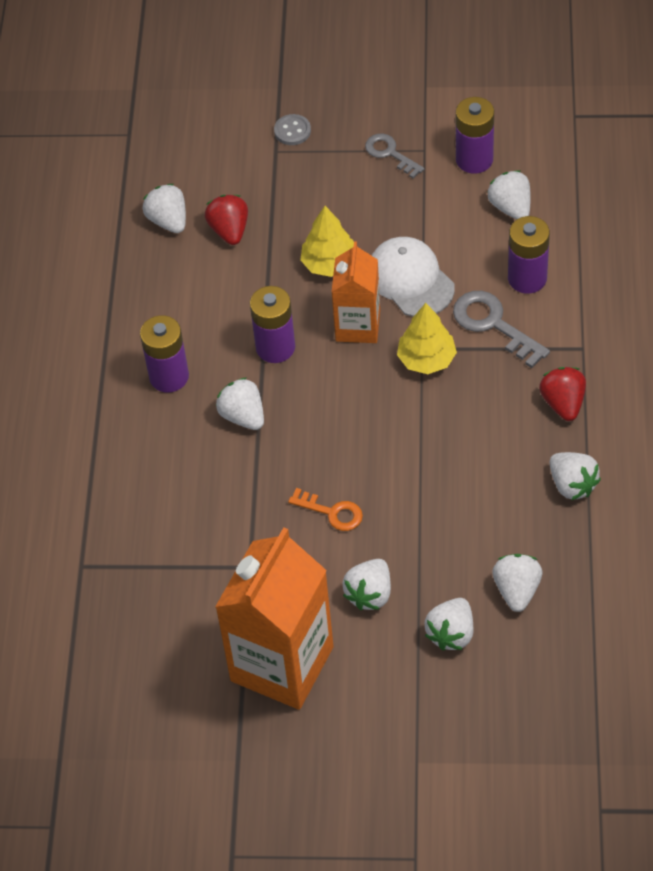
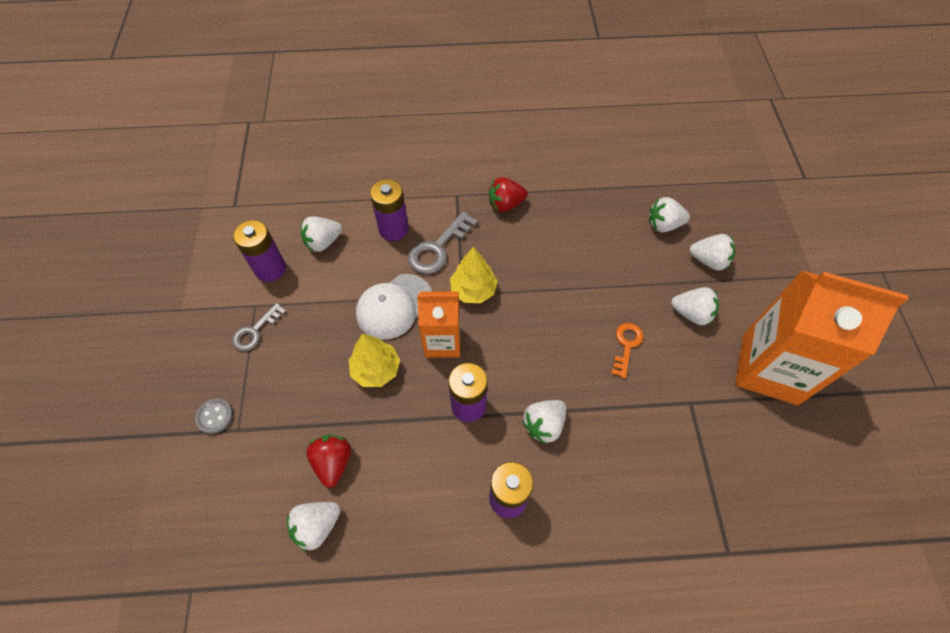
camera: 100 degrees left, 5 degrees up
red strawberry [204,195,248,245] -> red strawberry turned 105 degrees clockwise [306,434,351,488]
white strawberry [550,452,601,500] -> none

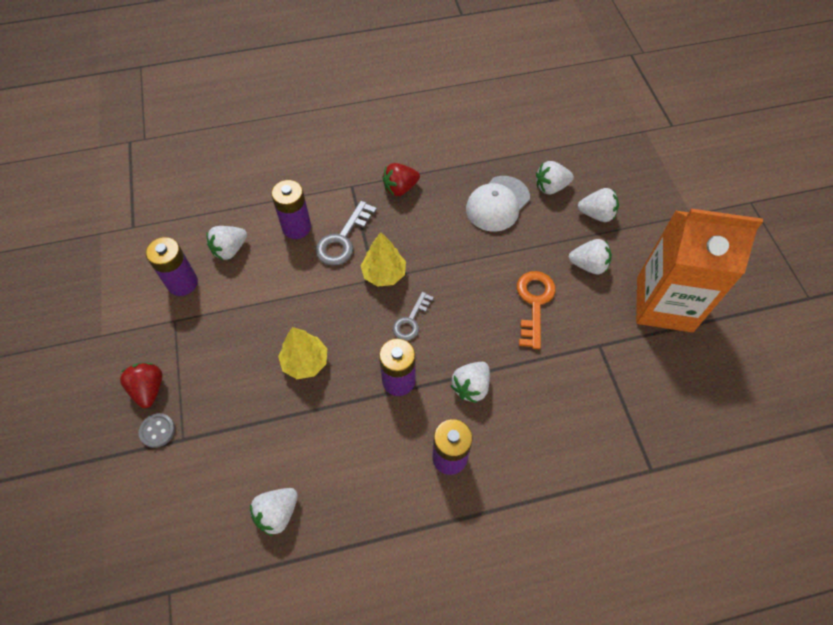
camera: 10 degrees left, 0 degrees up
grey key [232,303,286,351] -> grey key moved to [393,292,434,340]
red strawberry [306,434,351,488] -> red strawberry moved to [120,362,163,408]
white cap [356,274,432,340] -> white cap moved to [466,176,530,232]
orange carton [417,291,460,358] -> none
orange key [611,323,643,378] -> orange key [517,271,556,349], size x1.53

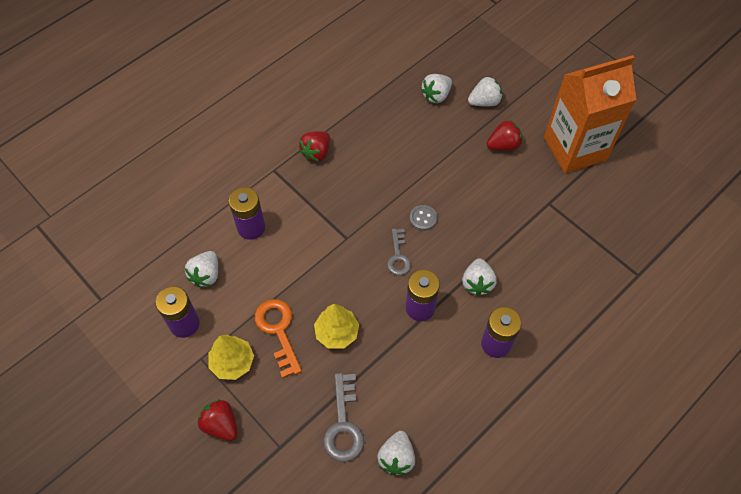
camera: 30 degrees left, 0 degrees up
grey button [139,413,175,448] -> grey button moved to [410,205,437,231]
grey key [316,201,377,266] -> grey key moved to [323,373,364,462]
yellow tree [361,232,406,287] -> yellow tree moved to [208,335,254,380]
white cap [466,176,530,232] -> none
orange key [517,271,556,349] -> orange key moved to [255,299,302,378]
white strawberry [569,239,612,274] -> red strawberry [487,120,522,151]

